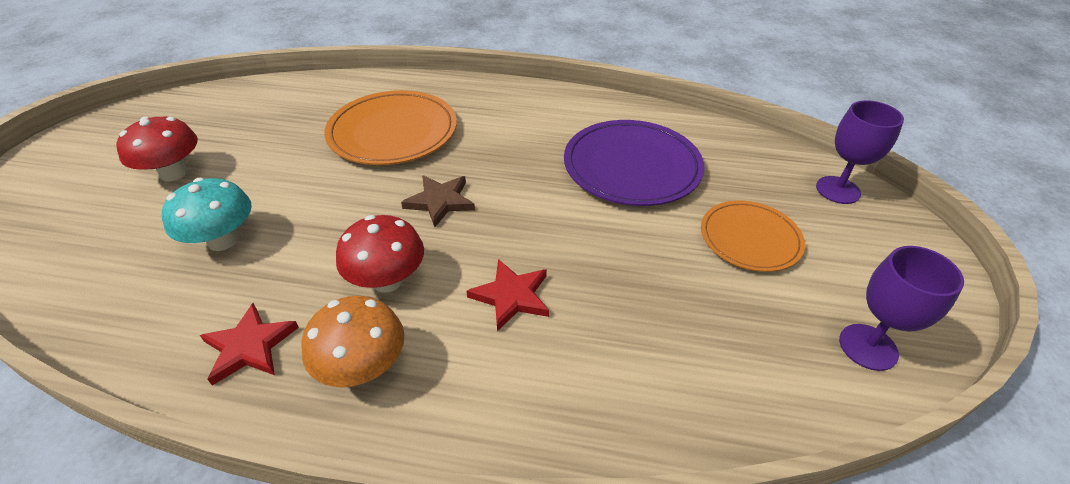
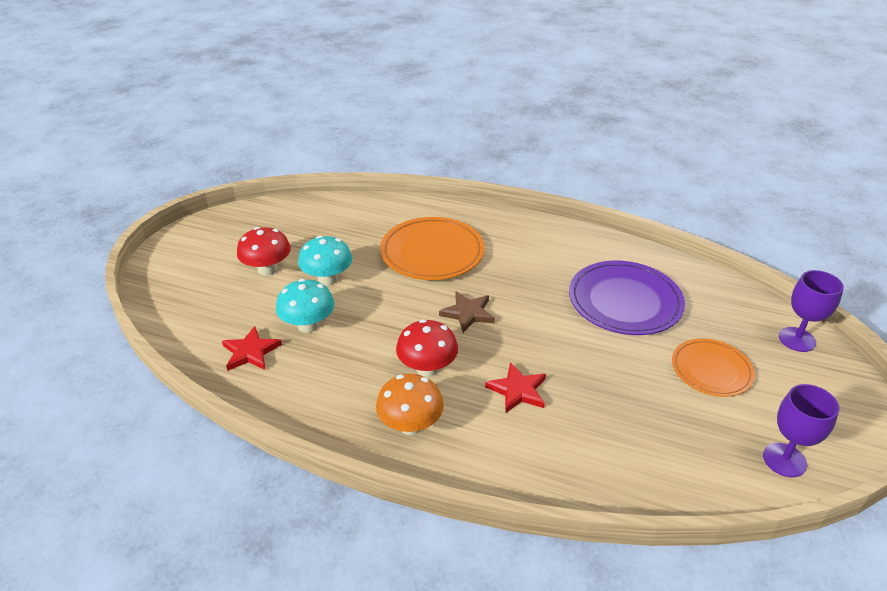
camera: 10 degrees right, 5 degrees down
red star [200,303,299,385] -> red star moved to [222,326,282,371]
none -> turquoise mushroom [298,236,352,286]

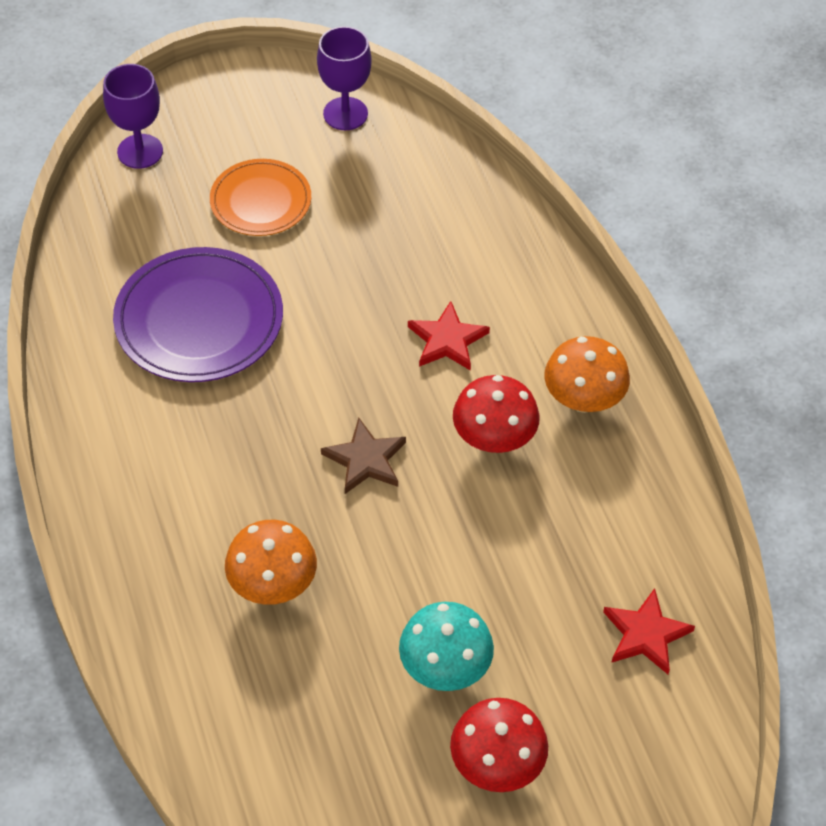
camera: 130 degrees left, 15 degrees up
turquoise mushroom [276,279,335,333] -> none
orange plate [380,217,485,280] -> orange mushroom [225,520,317,605]

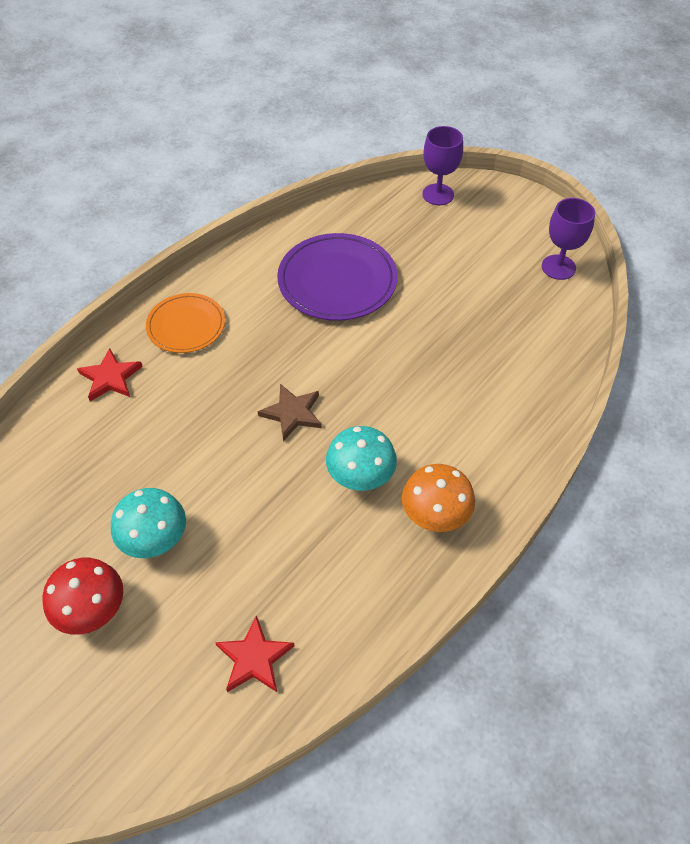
camera: 60 degrees right, 0 degrees up
orange plate [210,159,311,236] -> orange plate moved to [146,293,225,353]
orange mushroom [225,520,317,605] -> none
red star [408,301,490,371] -> red star moved to [77,348,143,401]
red mushroom [453,375,540,453] -> turquoise mushroom [326,426,397,491]

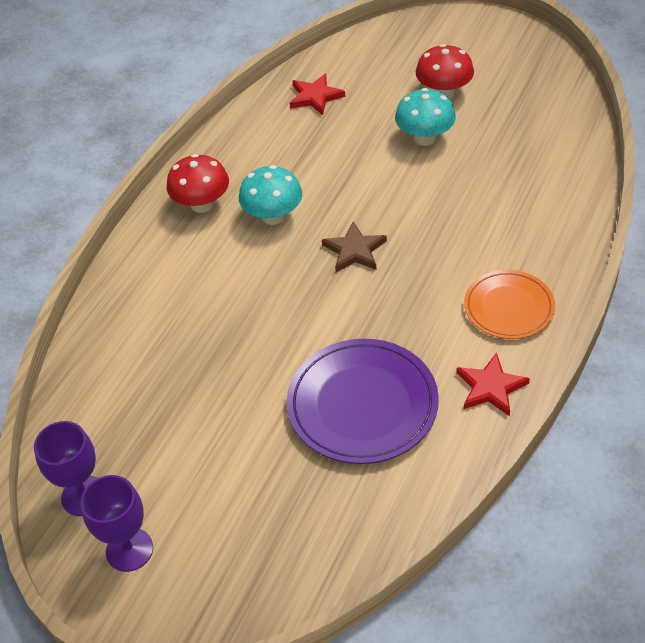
camera: 170 degrees right, 5 degrees down
red star [77,348,143,401] -> red star moved to [456,352,530,416]
orange mushroom [402,464,475,532] -> red mushroom [167,154,229,213]
purple goblet [422,126,463,205] -> purple goblet moved to [81,475,153,572]

